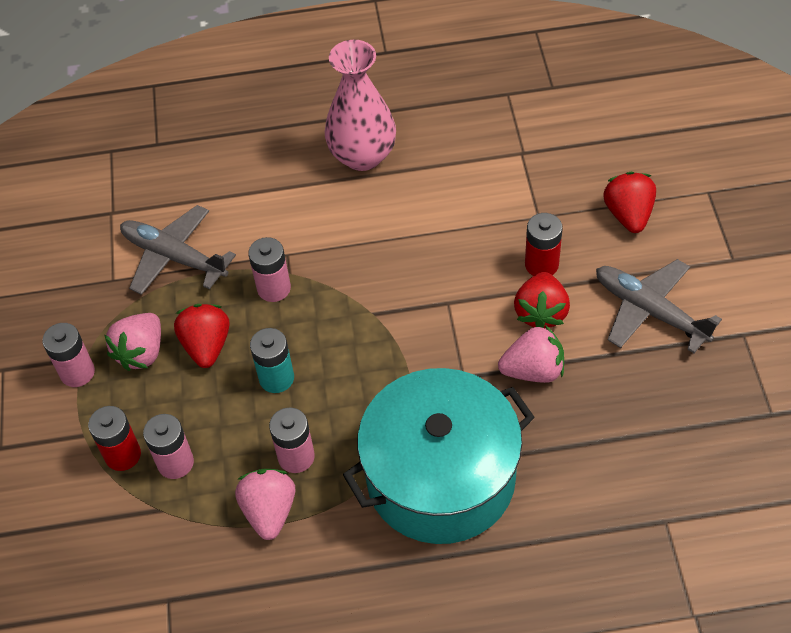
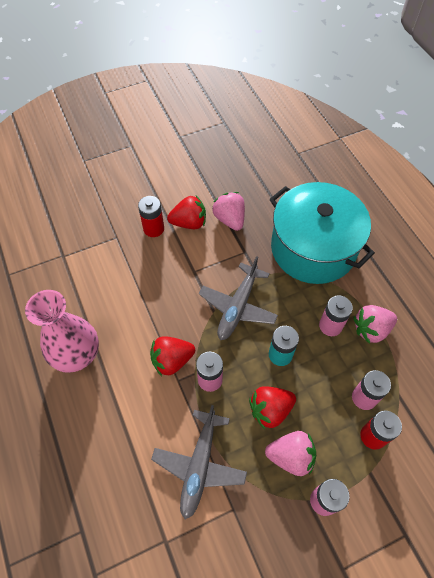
camera: 110 degrees left, 5 degrees up
grey plane [596,259,722,353] -> grey plane moved to [199,256,278,340]
red strawberry [603,172,656,233] -> red strawberry moved to [150,336,195,376]

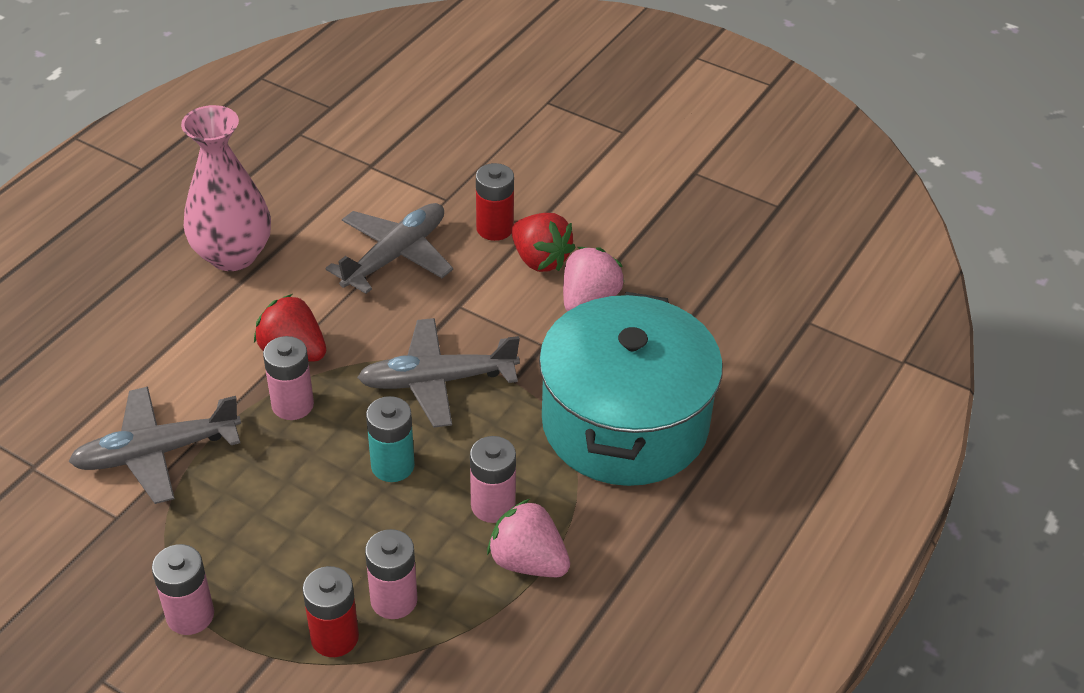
camera: 55 degrees right, 15 degrees down
red strawberry [249,386,296,429] -> none
pink strawberry [265,431,316,476] -> none
none -> grey plane [326,203,453,294]

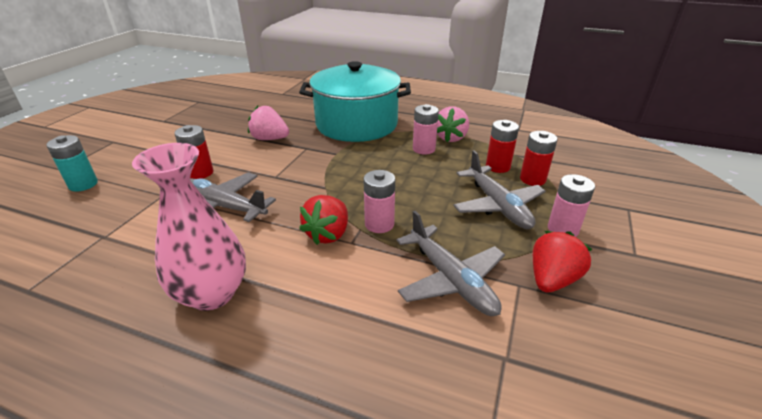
camera: 100 degrees left, 10 degrees down
grey plane [357,318,520,427] -> grey plane moved to [453,150,546,229]
pink battery [365,529,418,619] -> red battery [486,120,519,173]
turquoise battery [366,396,415,482] -> turquoise battery moved to [46,135,98,192]
red strawberry [511,213,576,272] -> red strawberry moved to [533,231,592,292]

